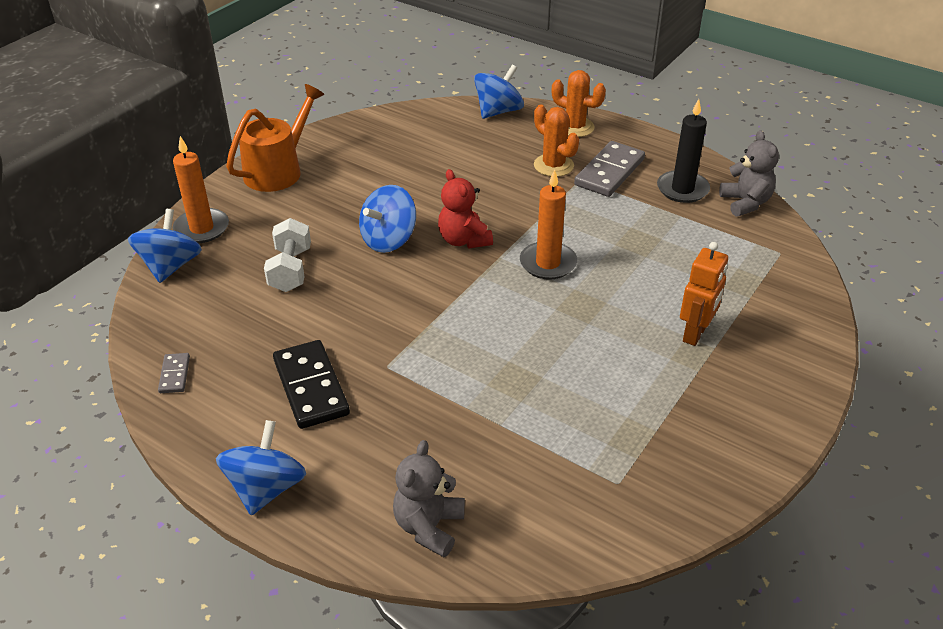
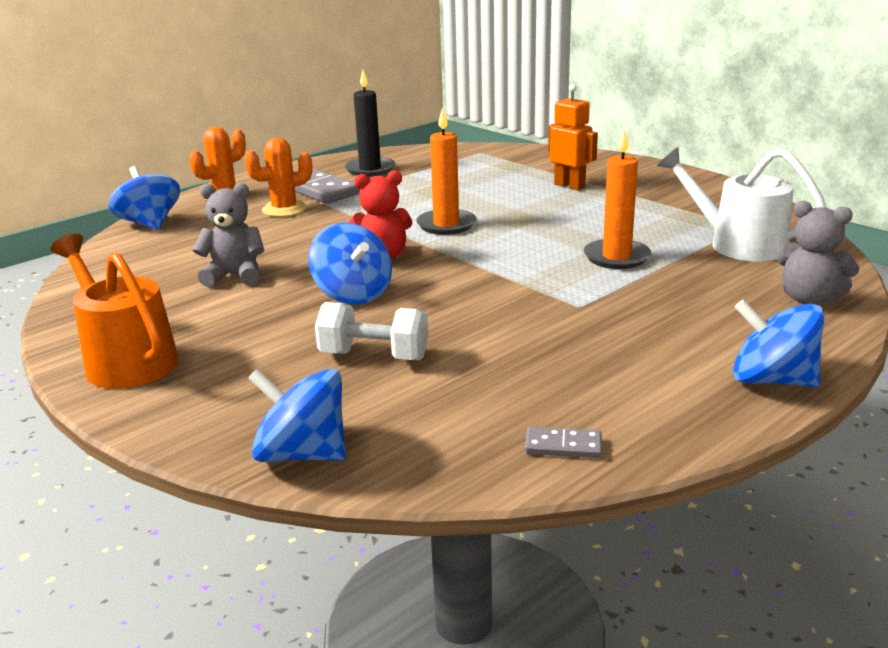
camera: 75 degrees left, 15 degrees down
orange candle [173,136,229,243] -> orange candle moved to [584,129,651,269]
black domino [273,340,350,429] -> none
grey teddy bear [719,130,779,217] -> grey teddy bear moved to [193,183,264,287]
none -> white watering can [657,147,827,261]

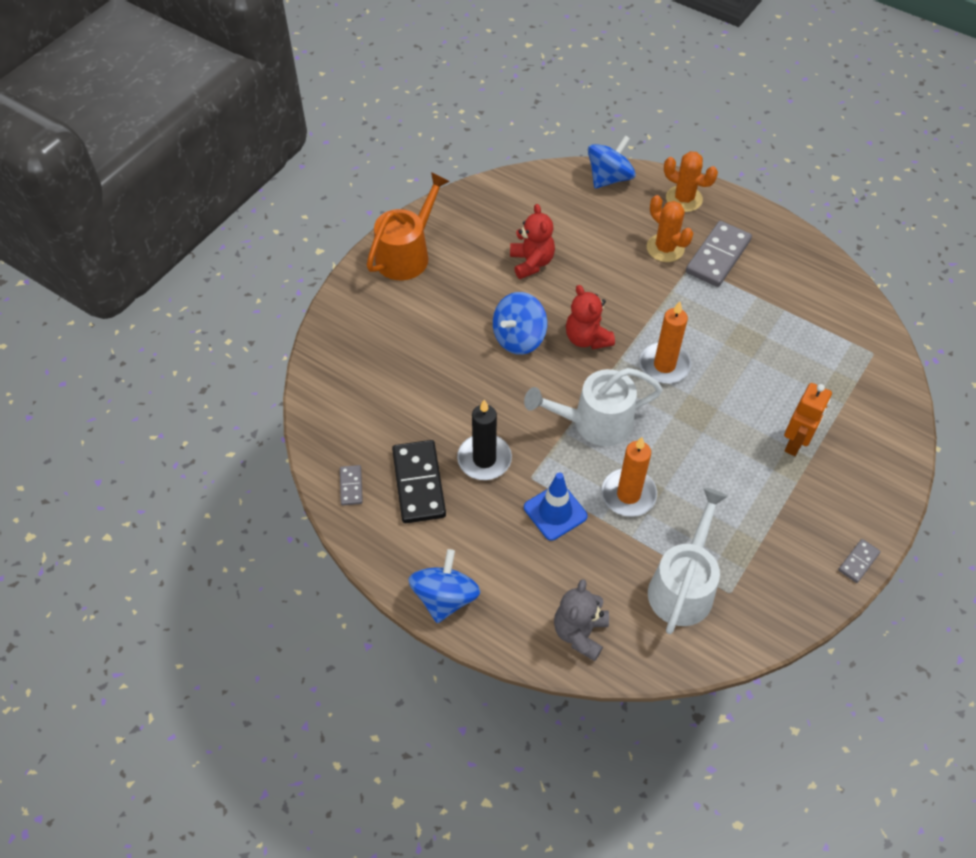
camera: 75 degrees right, 30 degrees up
grey teddy bear [193,183,264,287] -> red teddy bear [510,204,555,279]
blue spinning top [248,369,346,462] -> none
white dumbbell [315,302,428,360] -> none
black candle [345,70,395,176] -> black candle moved to [457,400,512,480]
none -> black domino [392,440,446,523]
none -> white watering can [524,368,663,446]
none -> blue traffic cone [524,472,588,541]
none -> grey domino [838,539,881,583]

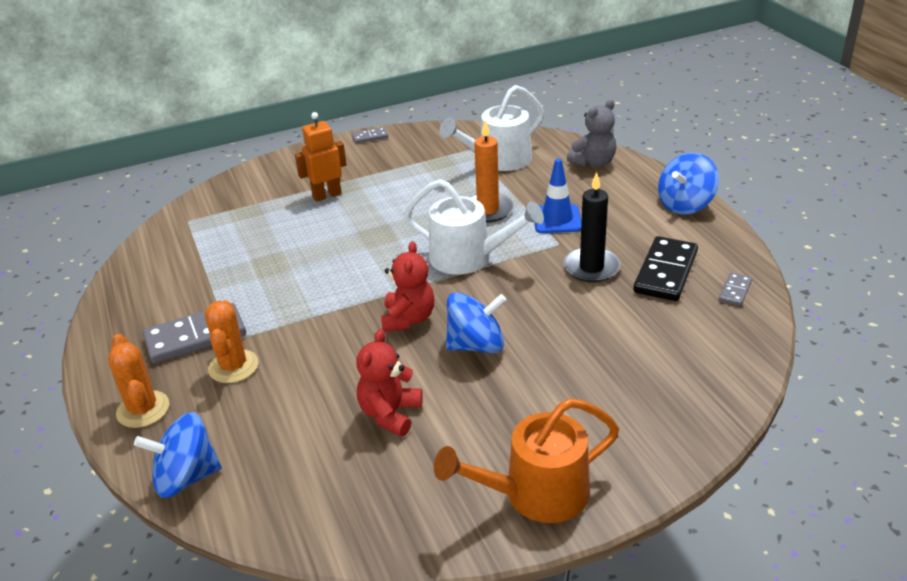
camera: 145 degrees left, 20 degrees down
orange candle [640,301,691,384] -> none

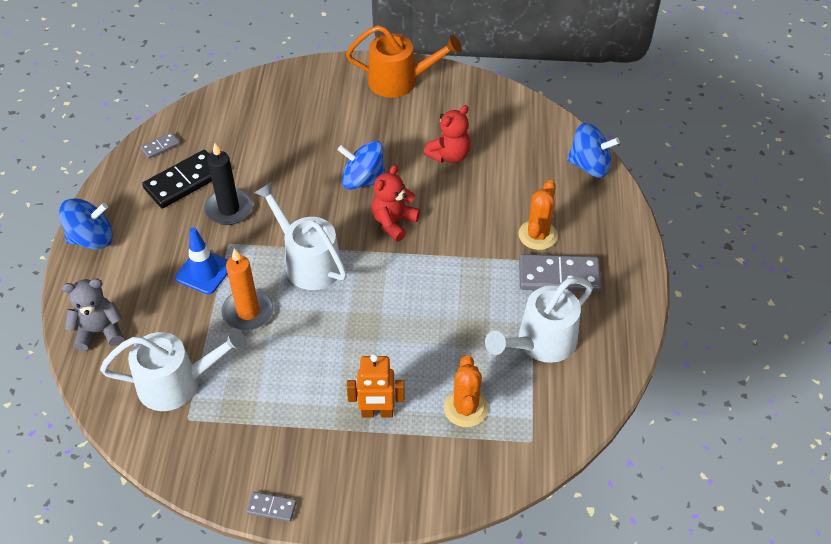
camera: 155 degrees left, 15 degrees up
orange cactus [108,334,169,428] -> orange cactus moved to [444,355,488,427]
none -> white watering can [485,277,593,363]

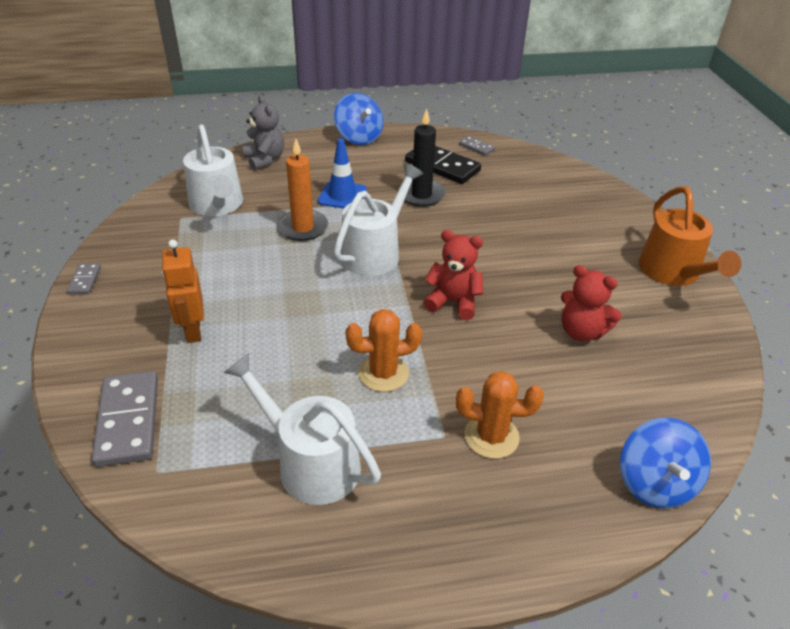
camera: 75 degrees right, 10 degrees down
blue spinning top [338,141,385,190] -> none
orange cactus [444,355,488,427] -> orange cactus moved to [345,309,422,392]
grey domino [519,254,601,293] -> grey domino moved to [92,371,158,467]

